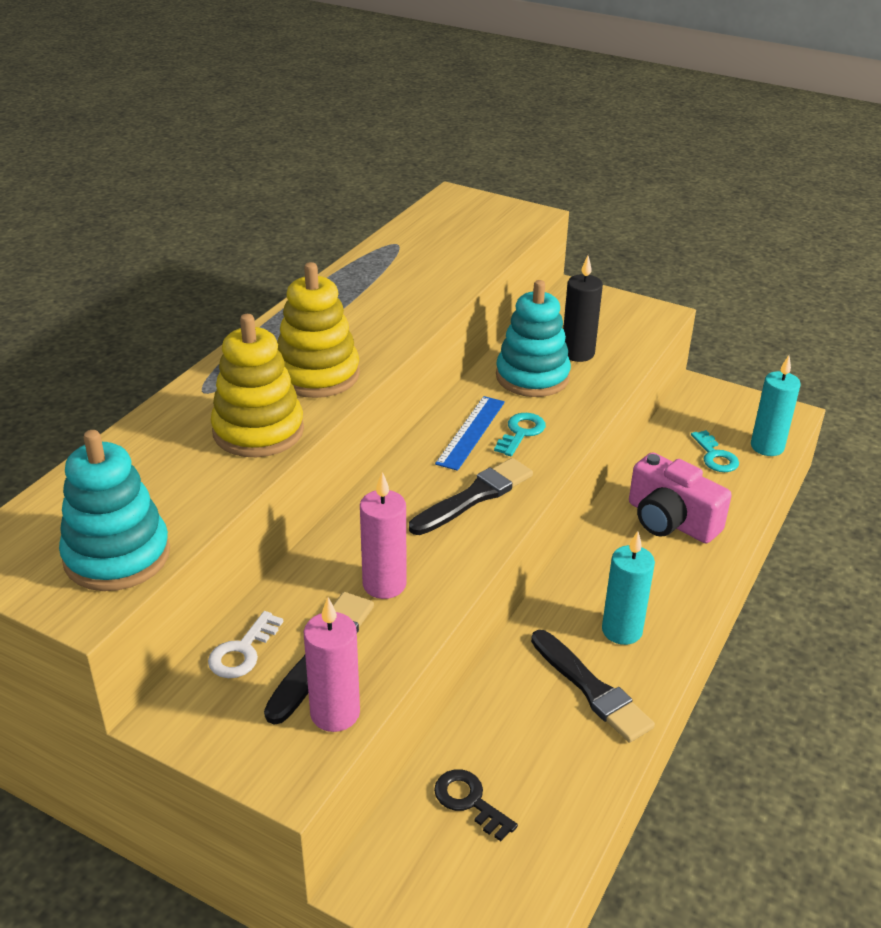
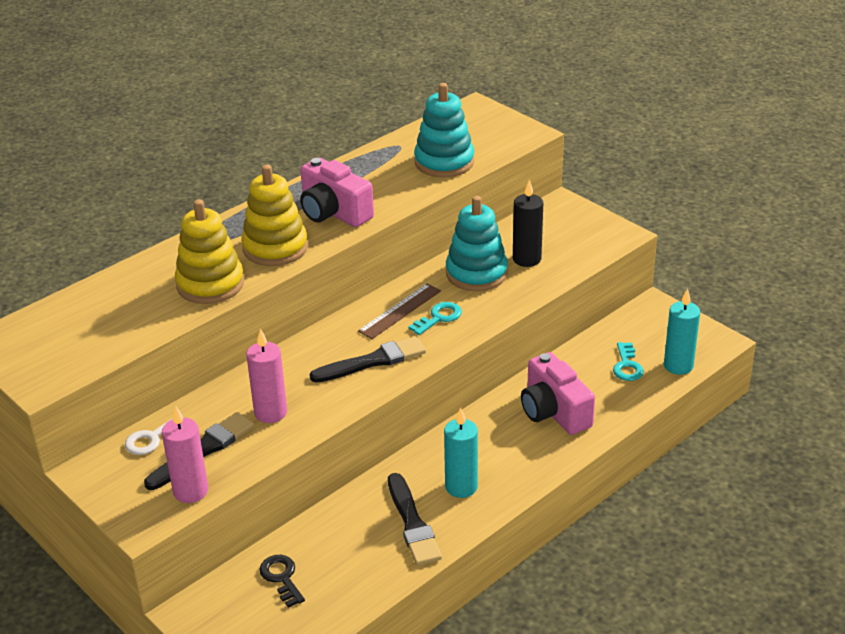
camera: 20 degrees right, 0 degrees up
turquoise stacking toy [59,430,170,591] -> turquoise stacking toy moved to [414,83,474,177]
blue ruler [435,396,505,471] -> brown ruler [358,283,441,339]
none -> pink camera [300,158,374,227]

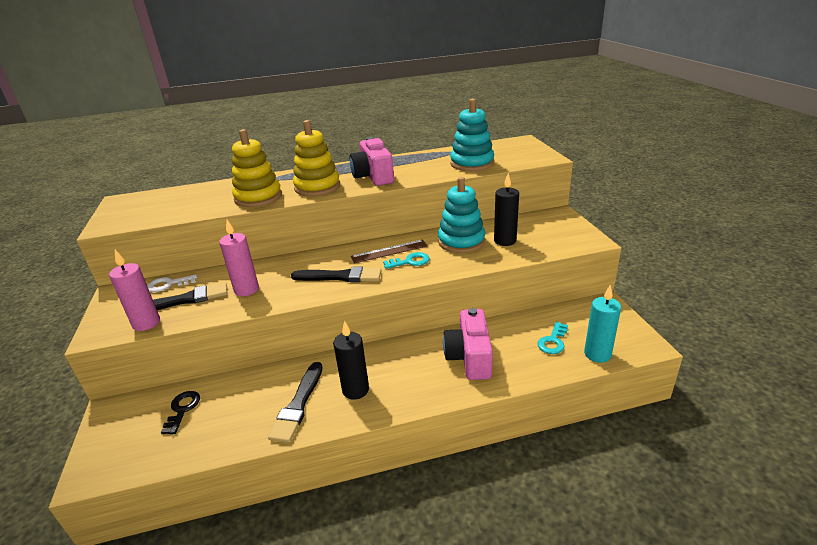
camera: 30 degrees right, 5 degrees down
turquoise candle [444,408,478,498] -> black candle [333,321,369,400]

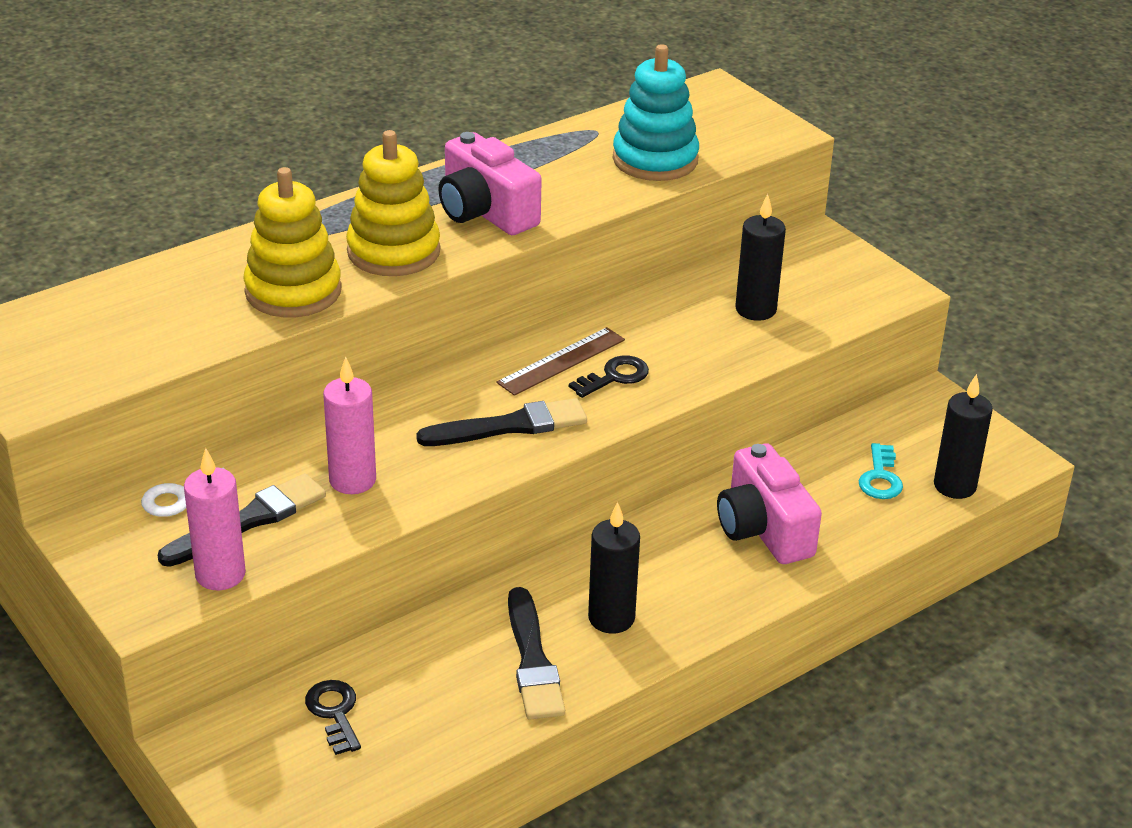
camera: 25 degrees left, 5 degrees up
turquoise key [383,252,430,269] -> black key [569,356,649,398]
turquoise stacking toy [438,177,486,253] -> none
turquoise candle [584,285,621,363] -> black candle [934,374,993,499]

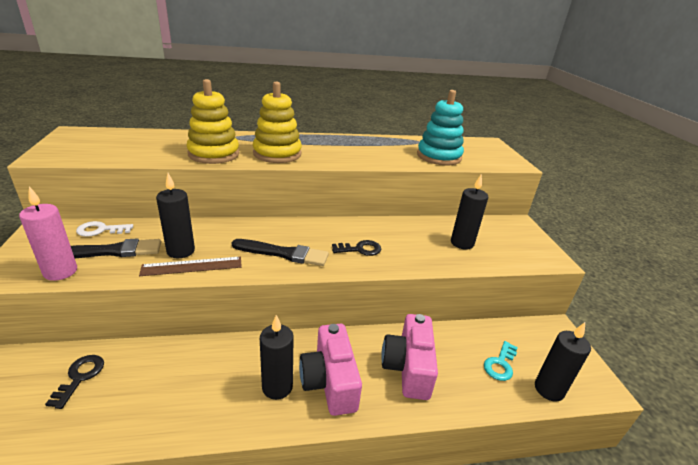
camera: 25 degrees right, 5 degrees down
pink candle [323,357,376,494] -> black candle [156,173,195,258]
pink camera [438,132,542,235] -> pink camera moved to [299,324,362,416]
brown ruler [497,327,625,396] -> brown ruler moved to [139,257,242,276]
black brush [508,587,565,720] -> none

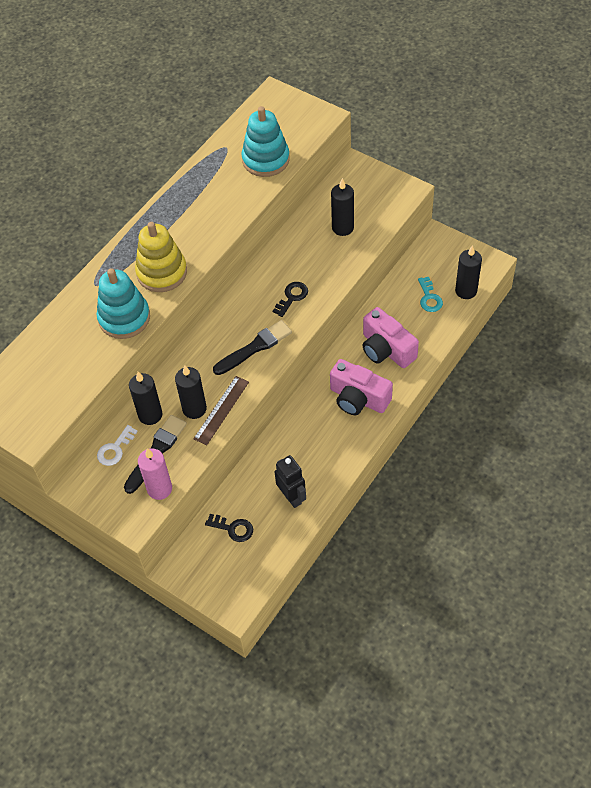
camera: 40 degrees left, 25 degrees up
black key [45,355,104,409] -> black key turned 150 degrees clockwise [205,514,253,542]
yellow stacking toy [187,79,239,164] -> turquoise stacking toy [97,268,150,339]
black candle [260,315,294,400] -> black candle moved to [129,372,162,425]
none -> black robot [275,455,306,508]

